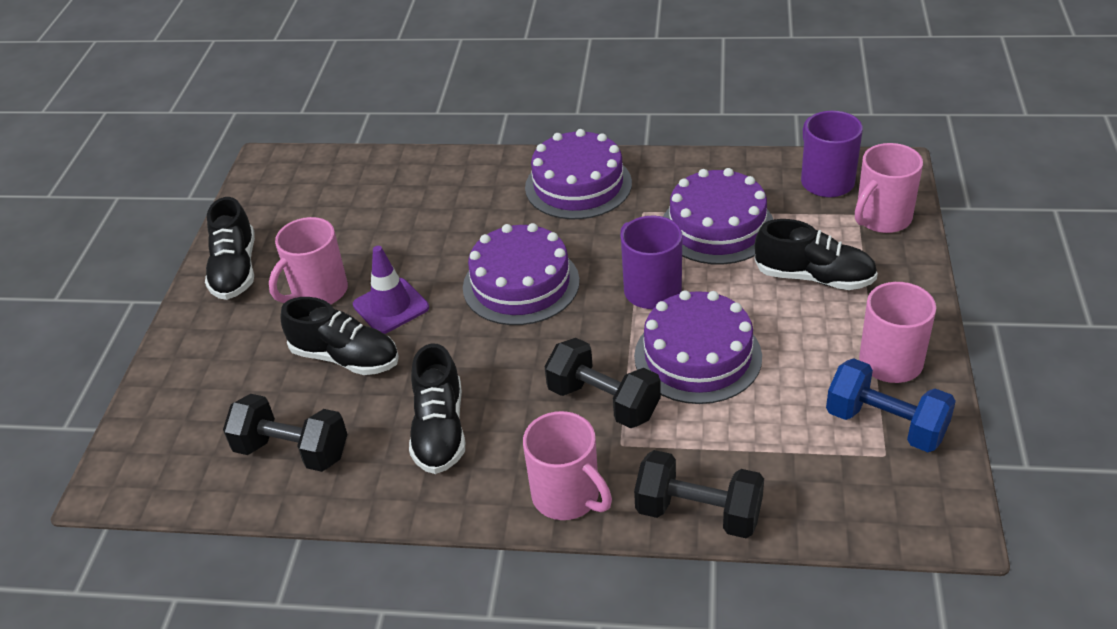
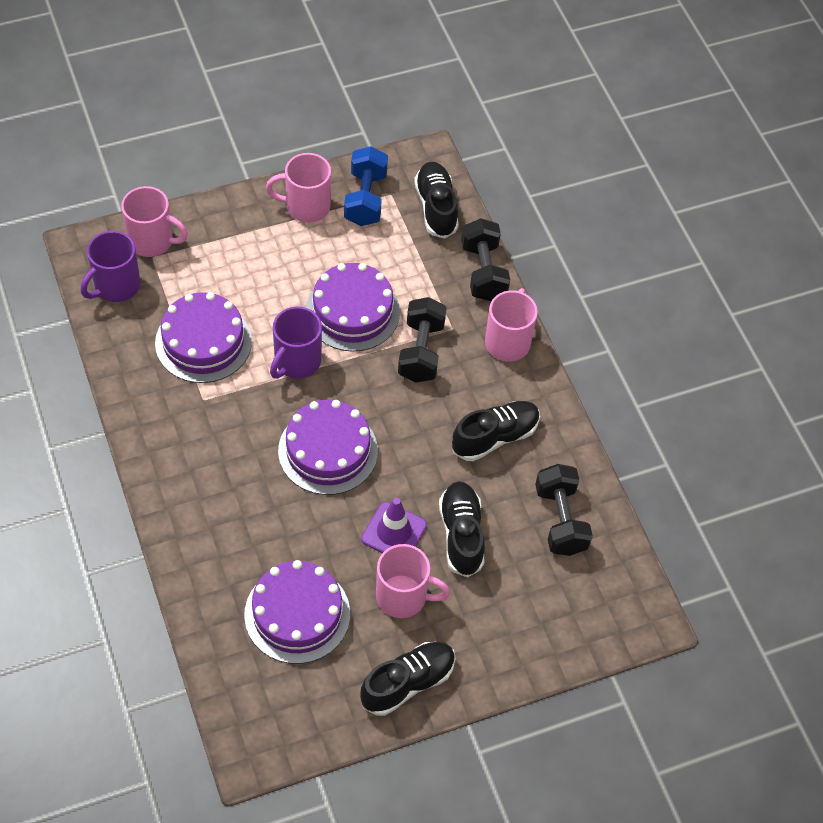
camera: 125 degrees left, 15 degrees up
purple cake [525,129,632,219] -> purple cake moved to [244,560,350,664]
black shoe [755,219,878,290] -> black shoe moved to [414,162,459,239]

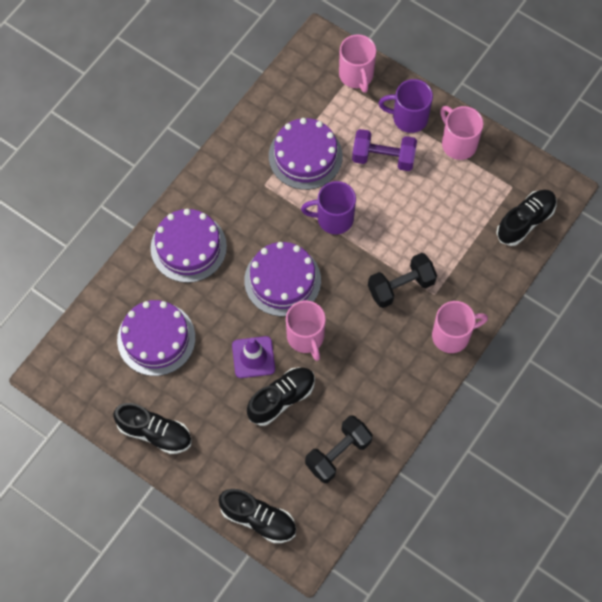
camera: 60 degrees right, 10 degrees up
purple mug [81,231,140,302] -> purple mug moved to [379,79,433,133]
purple cake [306,263,400,352] -> purple cake moved to [151,209,227,283]
blue dumbbell [344,146,388,226] -> none
pink mug [376,544,450,618] -> pink mug moved to [286,301,326,361]
black shoe [452,401,540,461] -> black shoe moved to [218,489,296,543]
black dumbbell [461,218,510,301] -> none
none -> purple dumbbell [352,129,417,171]

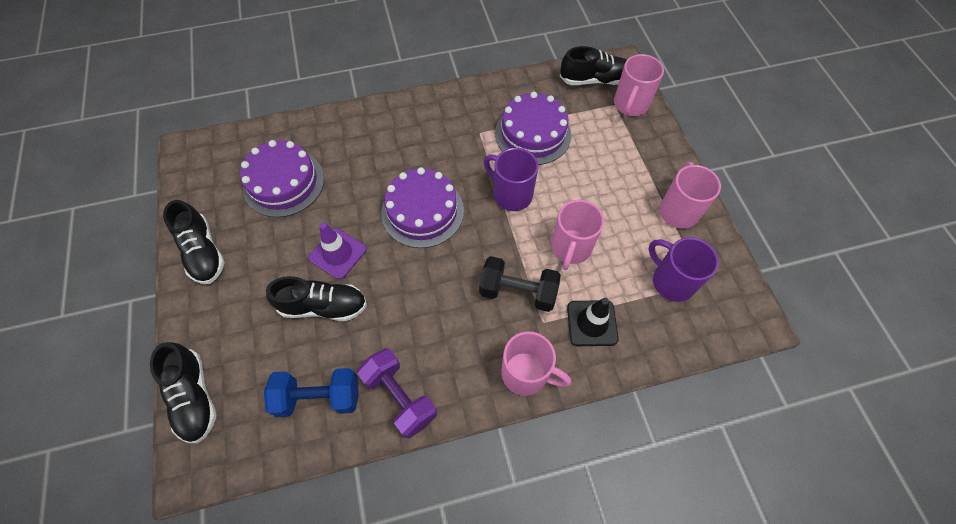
camera: 40 degrees right, 5 degrees down
purple cake [151,209,227,283] -> none
pink mug [286,301,326,361] -> pink mug moved to [551,200,604,270]
black dumbbell [305,415,373,483] -> blue dumbbell [264,368,359,417]
purple dumbbell [352,129,417,171] -> purple dumbbell moved to [357,348,437,439]
purple mug [379,79,433,133] -> purple mug moved to [649,237,719,302]
black shoe [496,190,557,246] -> black shoe moved to [560,46,627,85]
none -> black traffic cone [567,298,618,346]

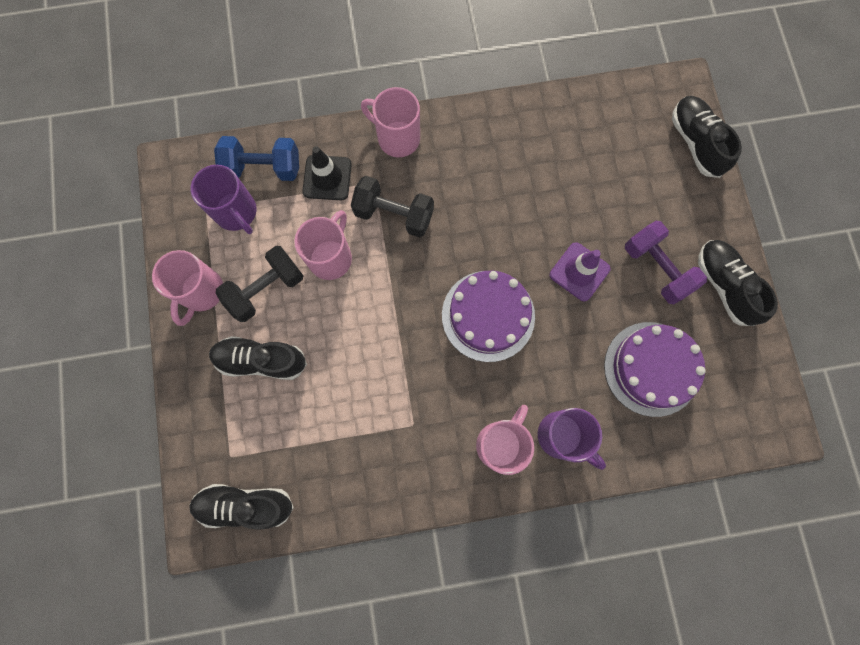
camera: 175 degrees left, 15 degrees up
blue dumbbell [264,368,359,417] -> blue dumbbell moved to [214,136,299,181]
black shoe [266,276,367,321] -> black shoe moved to [209,336,307,380]
purple dumbbell [357,348,437,439] -> purple dumbbell moved to [625,221,707,304]
purple mug [484,148,538,211] -> purple mug moved to [538,408,606,470]
purple cake [495,92,571,165] -> none
pink mug [614,54,664,116] -> pink mug moved to [476,405,534,475]
none -> black dumbbell [216,246,303,322]

